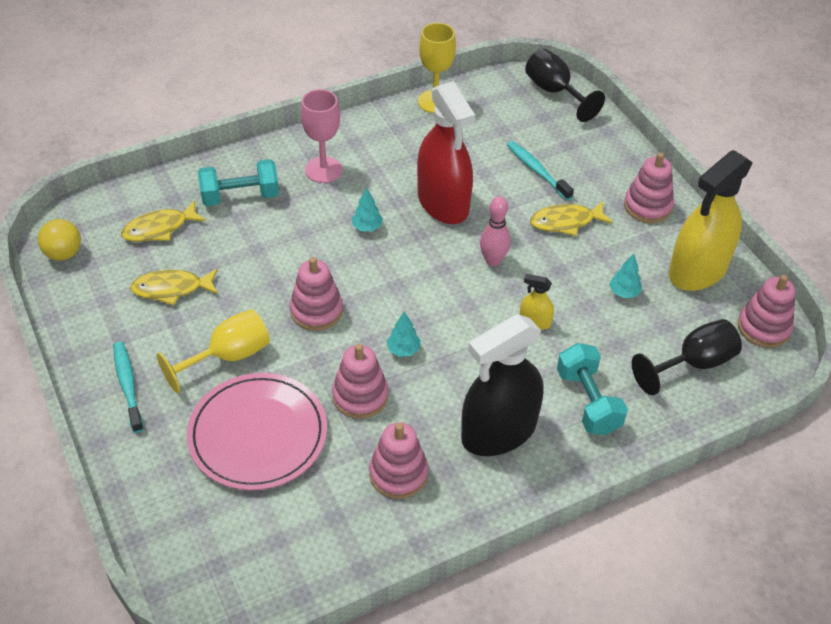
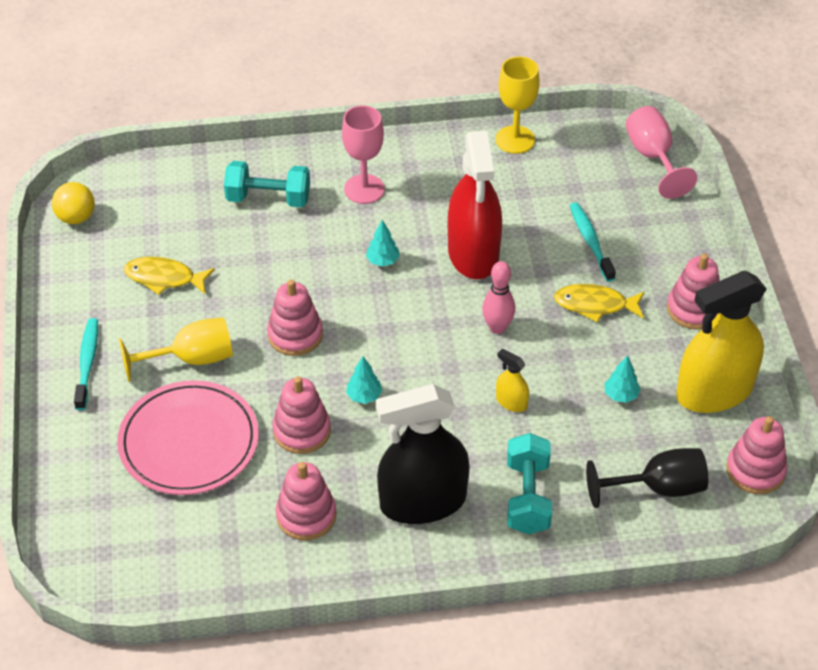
camera: 20 degrees right, 0 degrees up
yellow fish [121,200,206,242] -> none
black goblet [525,49,605,122] -> pink goblet [626,106,697,199]

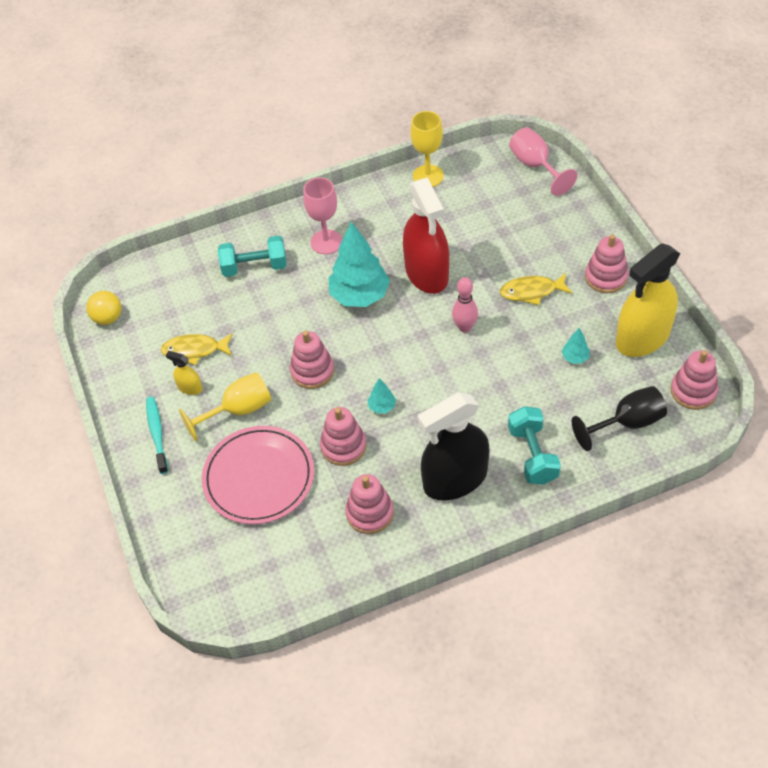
camera: 10 degrees left, 5 degrees up
turquoise tree [366,220,400,267] -> turquoise tree [329,222,390,307], size x2.30
yellow spray bottle [496,349,529,412] -> yellow spray bottle moved to [166,351,202,395]
turquoise toothbrush [570,202,616,282] -> none

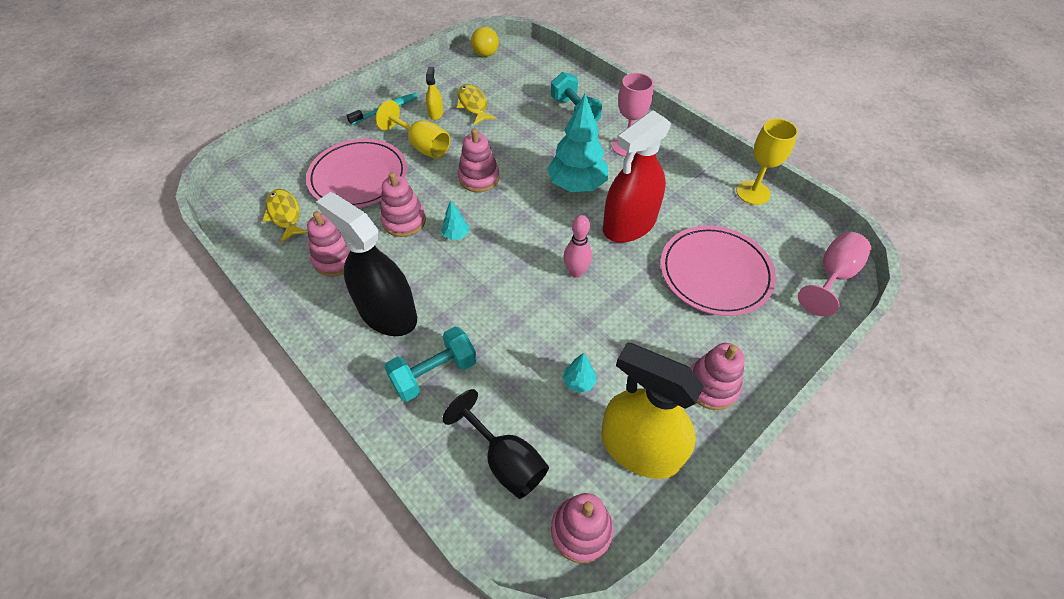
camera: 65 degrees right, 0 degrees up
yellow fish [500,273,572,305] -> yellow fish moved to [262,189,308,243]
none -> pink plate [660,226,776,316]

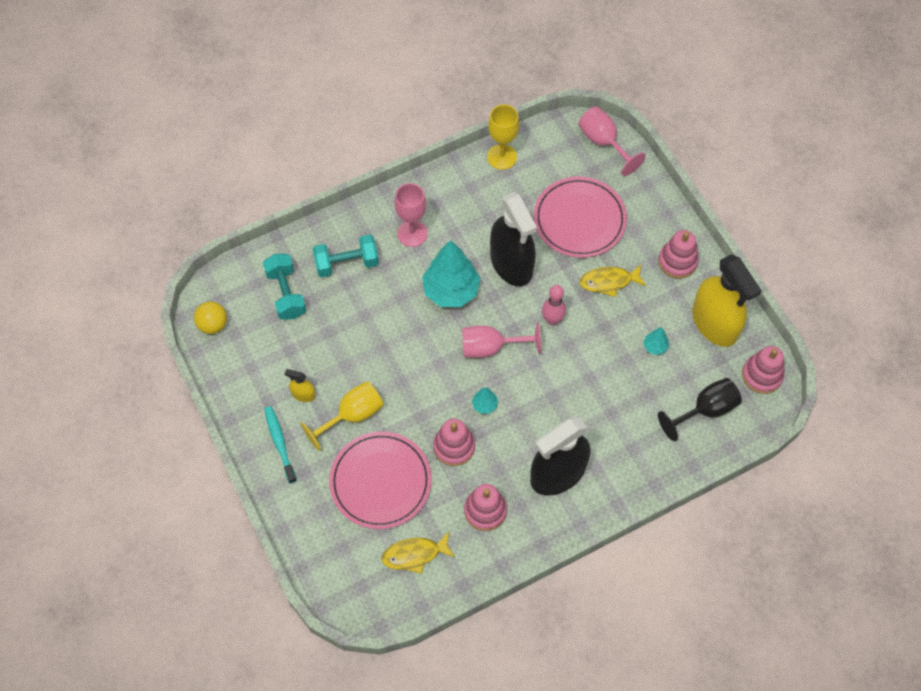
camera: 75 degrees left, 10 degrees up
turquoise dumbbell [384,326,477,402] -> turquoise dumbbell moved to [263,254,306,320]
yellow fish [456,84,496,125] -> yellow fish moved to [580,265,646,297]
pink stacking toy [458,129,500,192] -> none
yellow spray bottle [602,342,704,479] -> yellow spray bottle turned 75 degrees counterclockwise [692,254,762,347]
red spray bottle [603,110,672,243] -> black spray bottle [490,192,537,286]
none -> pink goblet [462,322,541,358]

